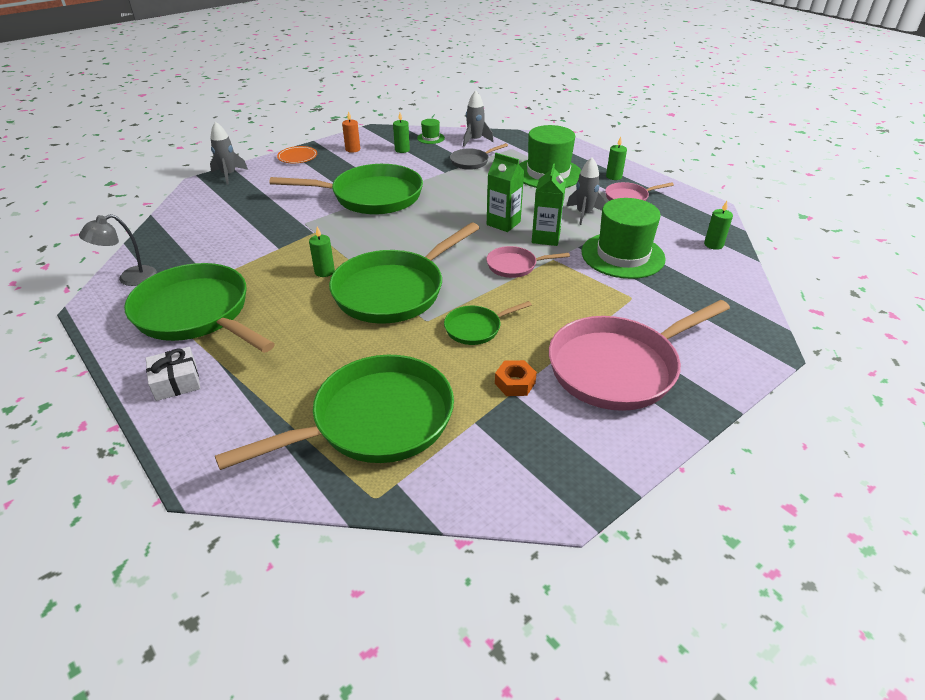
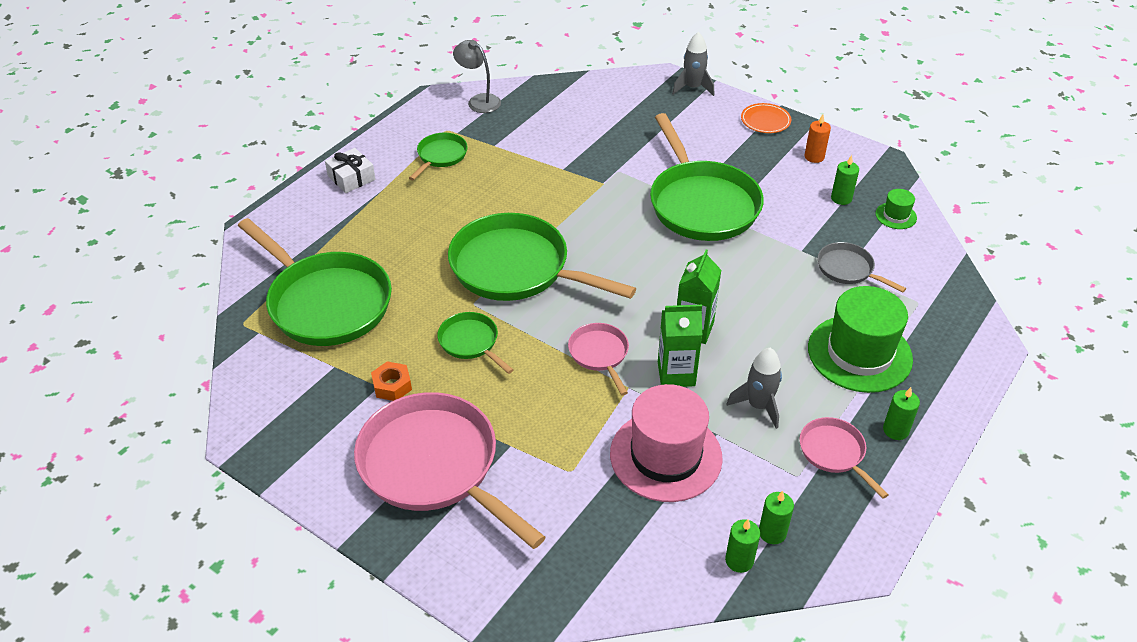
camera: 75 degrees right, 5 degrees up
green pan [124,263,275,353] -> green pan [409,133,468,180], size x0.47
green candle [309,227,335,277] -> green candle moved to [759,491,794,544]
grey rocket [463,91,494,147] -> none
green hat [581,198,666,279] -> pink hat [610,384,723,502]

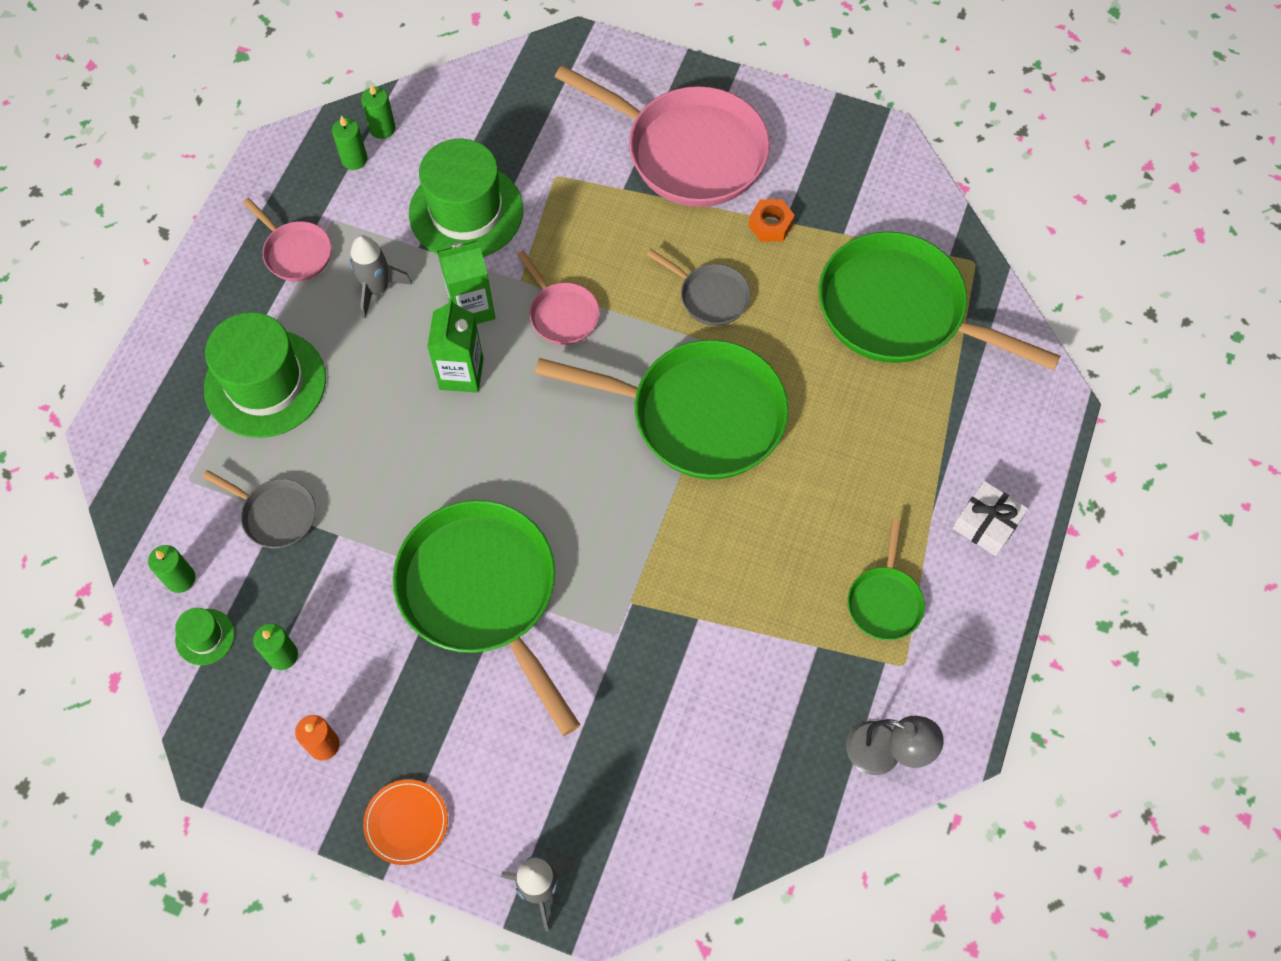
camera: 165 degrees right, 20 degrees up
green pan [437,312,513,374] -> grey pan [647,249,751,326]
pink hat [610,384,723,502] -> green hat [409,139,523,257]
green candle [883,387,920,440] -> green candle moved to [148,545,196,593]

